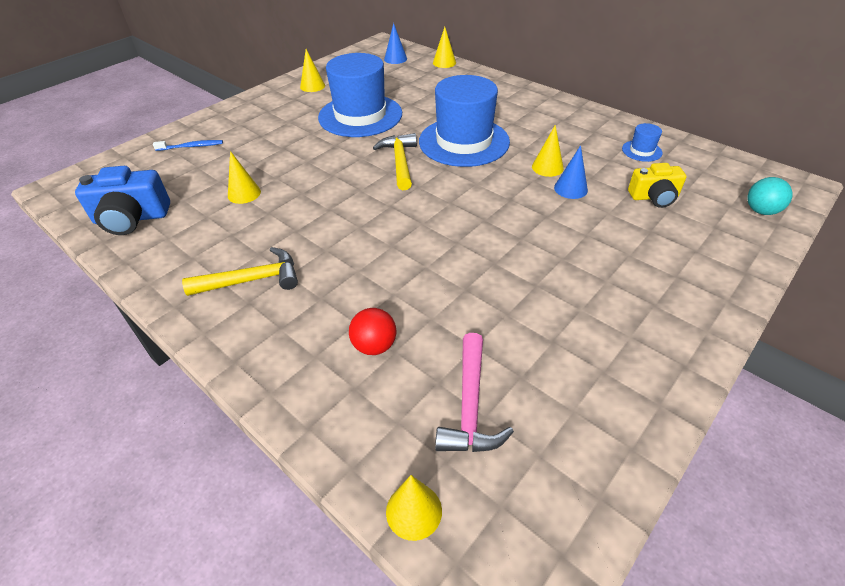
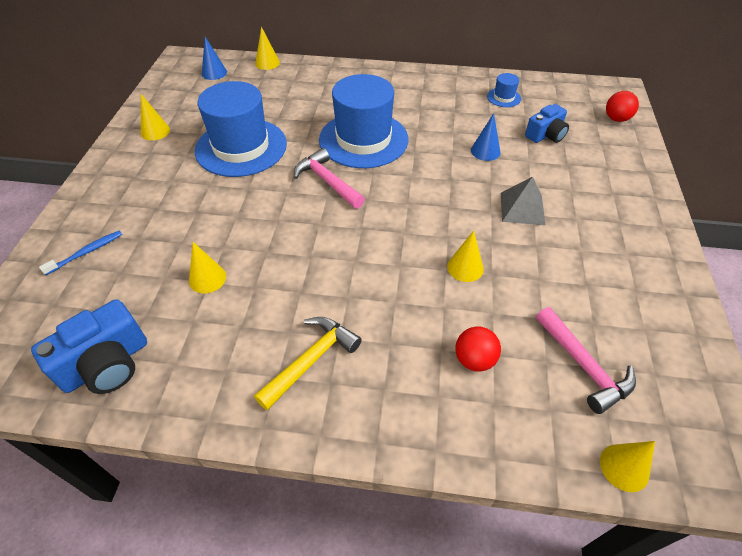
camera: 35 degrees left, 5 degrees up
yellow hammer [373,133,417,190] -> pink hammer [294,148,365,209]
yellow cone [532,125,564,177] -> yellow cone moved to [447,231,484,282]
yellow camera [628,163,686,208] -> blue camera [525,104,569,143]
turquoise ball [747,177,793,215] -> red ball [606,91,639,122]
none -> grey pyramid [501,177,545,225]

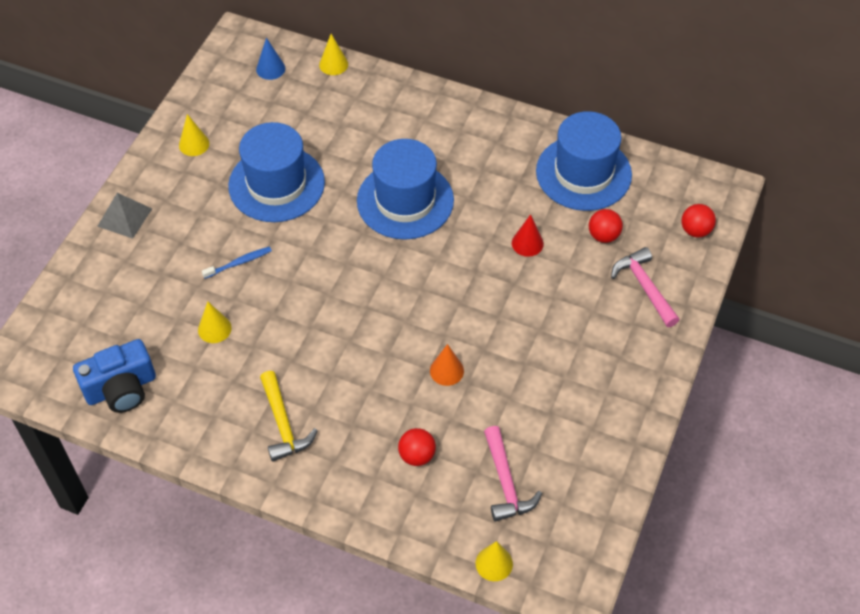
camera: 15 degrees right, 5 degrees up
blue toothbrush [39,231,122,275] -> blue toothbrush moved to [202,246,272,279]
yellow hammer [254,317,362,410] -> yellow hammer turned 105 degrees clockwise [260,371,318,462]
pink hammer [294,148,365,209] -> pink hammer moved to [611,247,680,327]
yellow cone [447,231,484,282] -> orange cone [430,344,464,386]
blue cone [471,113,500,161] -> red cone [512,214,544,257]
blue hat [487,73,521,107] -> blue hat [536,111,632,211], size x2.43
grey pyramid [501,177,545,225] -> grey pyramid moved to [97,193,152,239]
blue camera [525,104,569,143] -> red ball [589,209,623,243]

